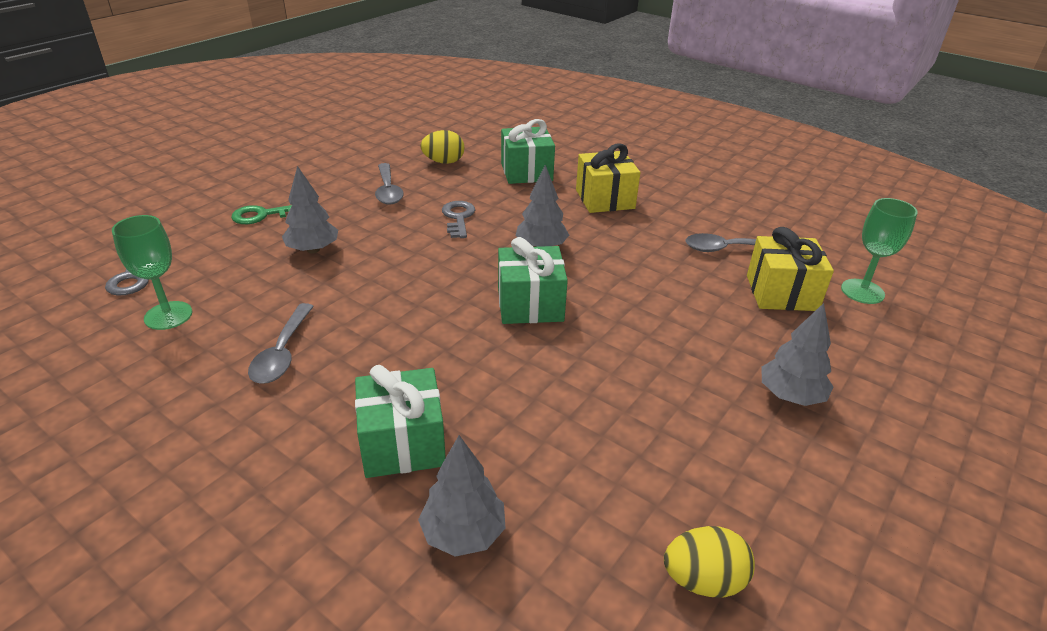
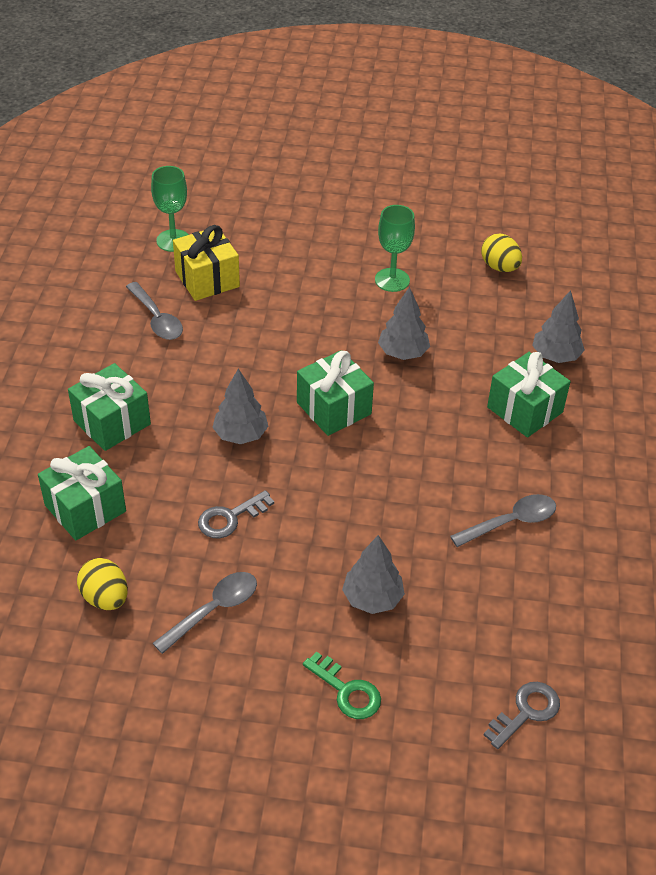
camera: 120 degrees left, 10 degrees up
green goblet [112,215,192,330] -> green goblet moved to [375,205,415,292]
yellow gift [576,143,640,213] -> green gift [68,363,151,451]
grey tree [761,303,834,406] -> grey tree moved to [378,287,430,360]

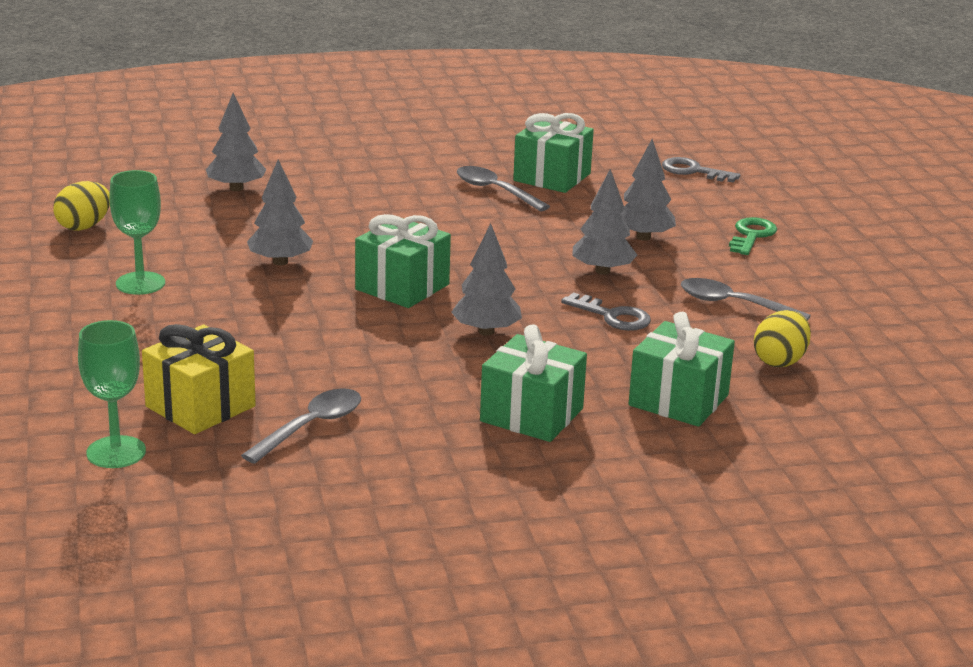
camera: 110 degrees left, 20 degrees down
green gift [487,352,571,437] -> green gift moved to [513,113,594,193]
none -> grey tree [572,169,637,275]

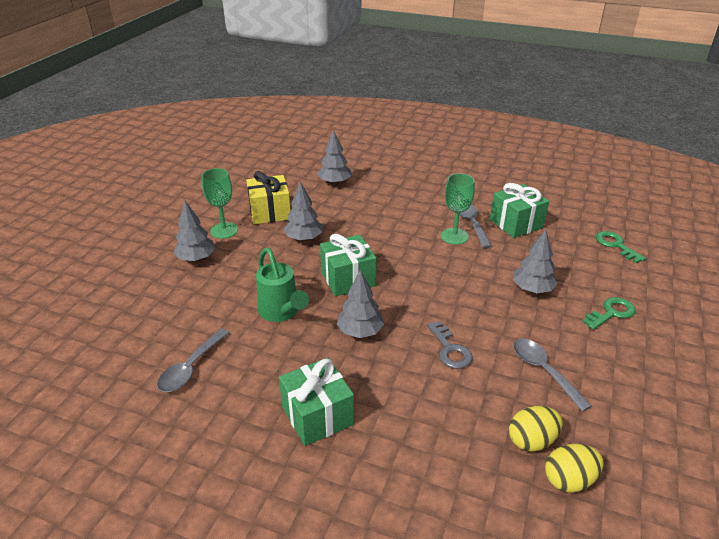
camera: 35 degrees right, 10 degrees up
yellow egg [53,181,110,231] -> yellow egg moved to [545,444,604,493]
green goblet [78,320,146,468] -> green goblet moved to [441,173,475,245]
yellow gift [142,324,256,434] -> yellow gift moved to [246,171,291,224]
grey spoon [241,388,361,464] -> grey spoon turned 135 degrees clockwise [157,328,230,392]
grey tree [572,169,637,275] -> grey tree moved to [173,201,215,262]
green gift [629,312,735,427] -> none
grey key [662,157,740,182] -> green key [596,231,646,263]
none -> green watering can [256,248,309,322]

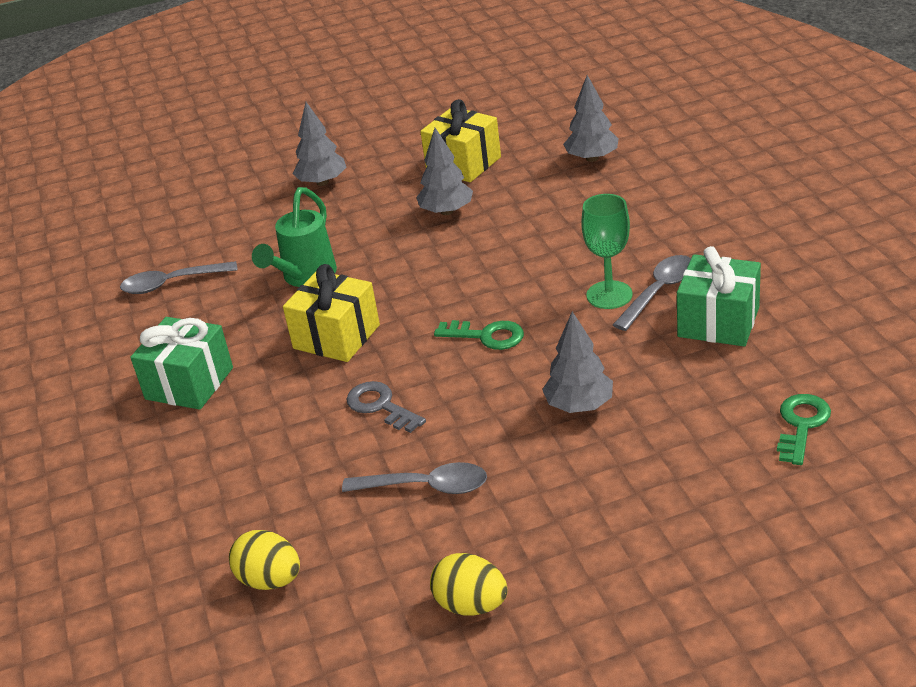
camera: 55 degrees right, 0 degrees up
green goblet [202,168,238,239] -> none
green gift [320,234,377,296] -> none
grey tree [337,269,384,338] -> yellow gift [283,264,380,362]
grey key [427,321,473,369] -> grey key turned 105 degrees clockwise [347,381,426,433]
yellow egg [509,406,563,452] -> yellow egg moved to [430,553,508,616]
grey spoon [513,338,592,412] -> grey spoon turned 75 degrees clockwise [342,462,487,494]
green key [583,297,636,330] -> green key moved to [434,320,524,350]

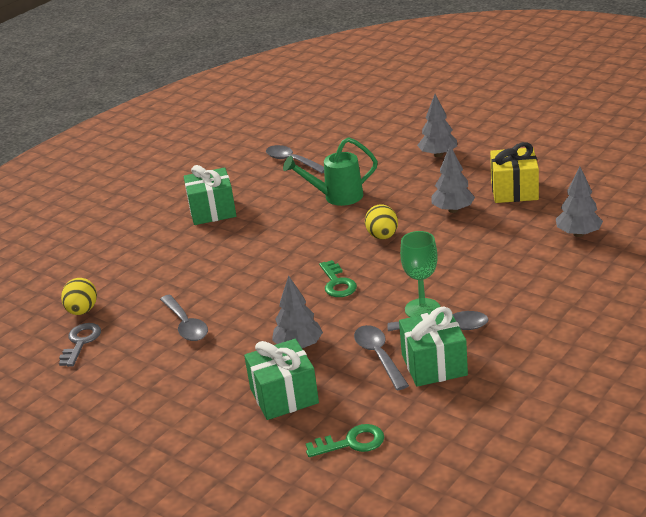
camera: 55 degrees right, 5 degrees down
yellow gift [283,264,380,362] -> none
grey key [347,381,426,433] -> grey key moved to [59,323,101,367]
yellow egg [430,553,508,616] -> yellow egg moved to [365,205,398,239]
none -> green gift [244,339,319,420]
none -> grey spoon [354,325,409,391]

